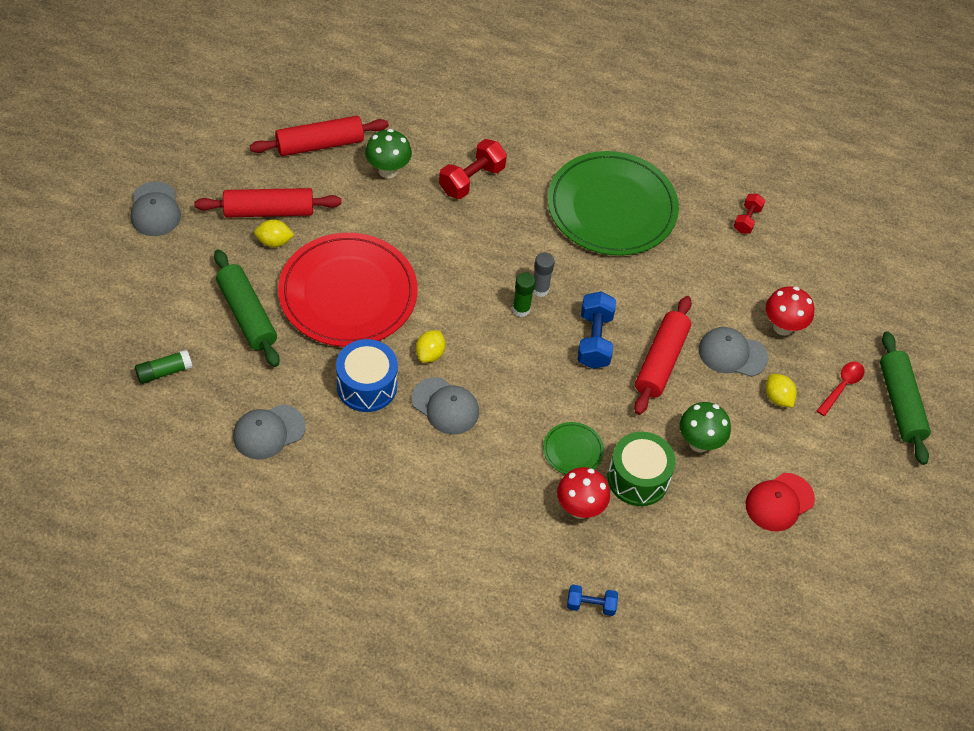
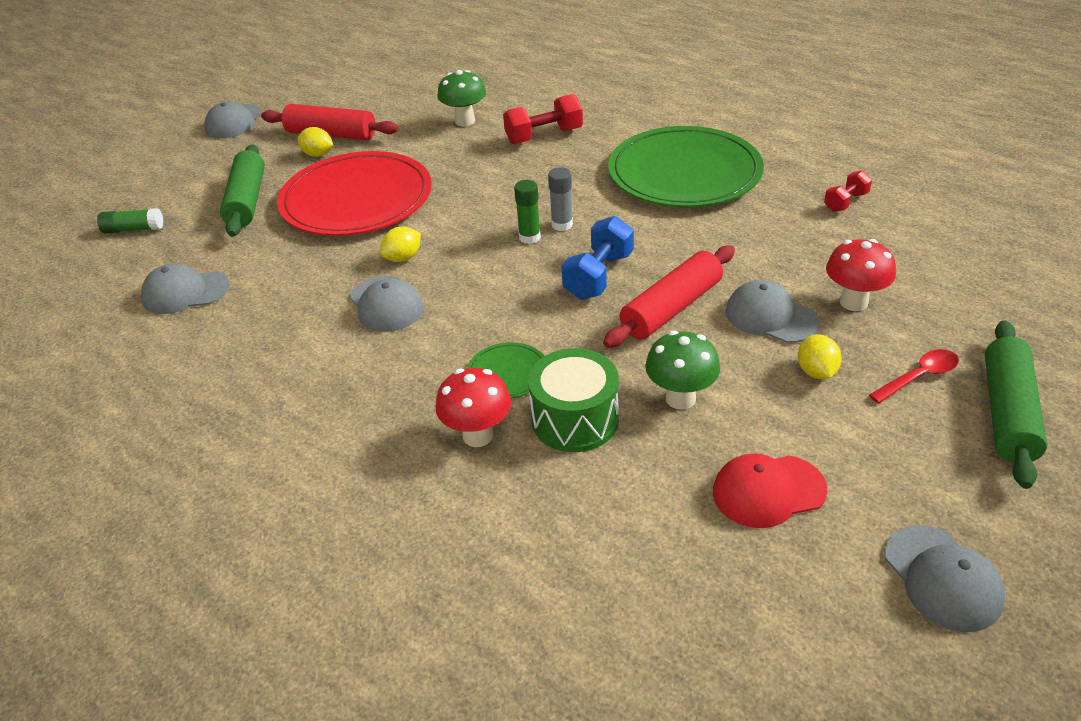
camera: 30 degrees right, 15 degrees down
red rolling pin [250,116,389,156] -> none
blue drum [336,339,398,412] -> none
blue dumbbell [567,585,618,616] -> none
none -> grey cap [885,525,1005,632]

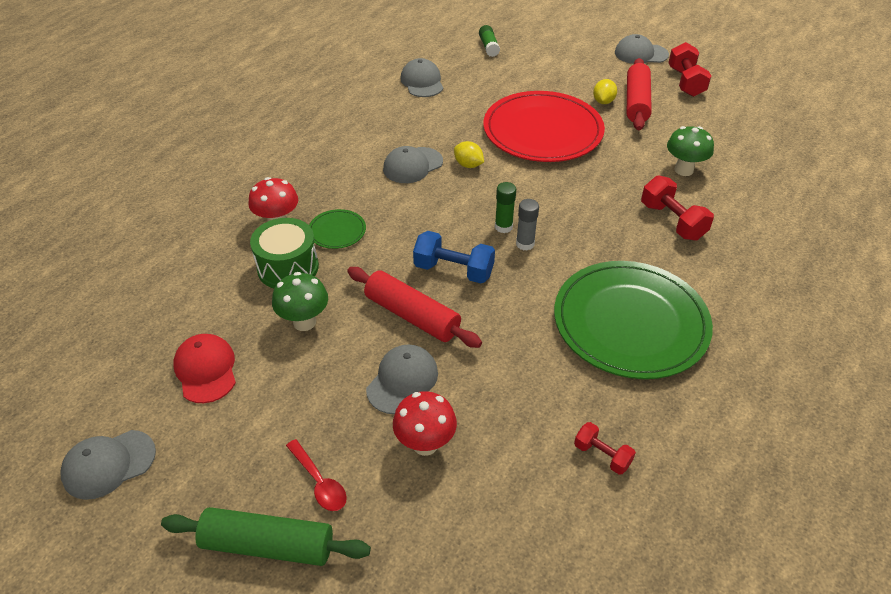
camera: 80 degrees right, 5 degrees up
green rolling pin [220,144,265,237] -> none
yellow lemon [798,334,842,379] -> none
none -> red dumbbell [668,42,711,97]

